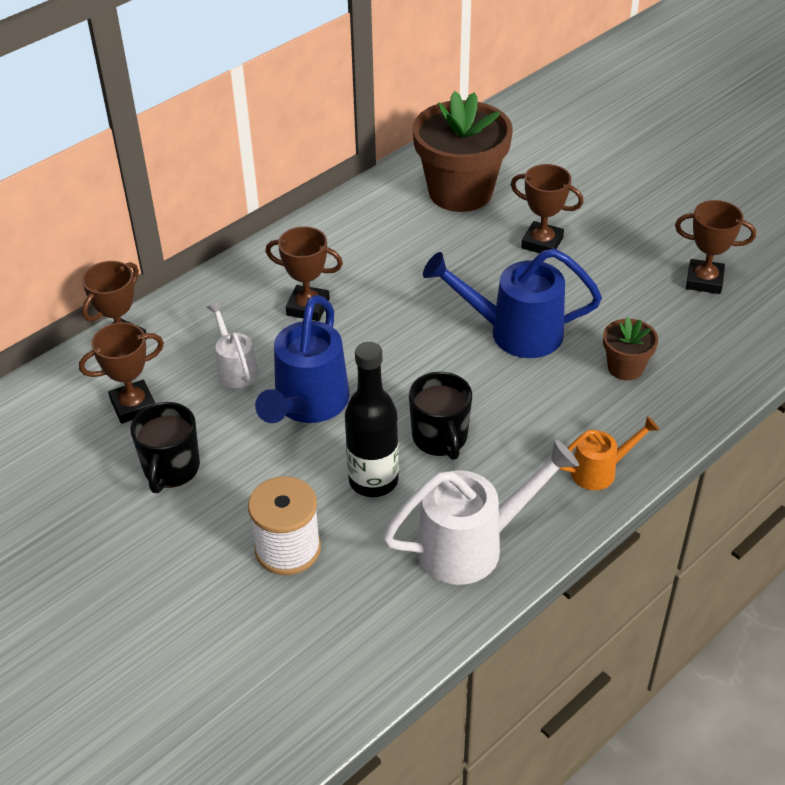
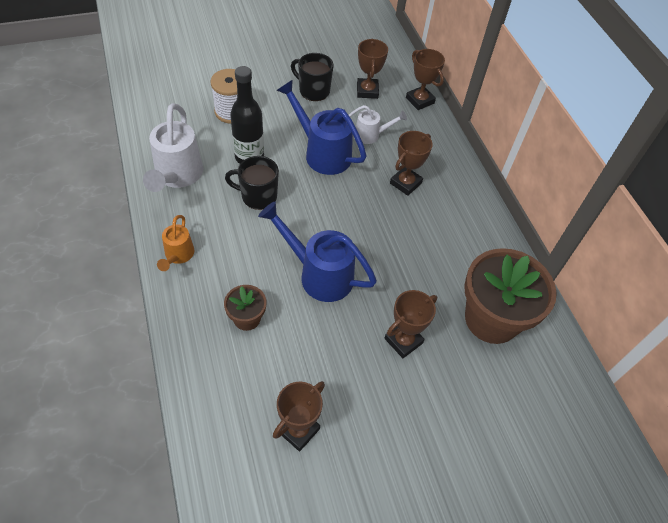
camera: 110 degrees right, 10 degrees up
blue watering can [423,248,602,358] -> blue watering can turned 90 degrees counterclockwise [258,202,377,302]

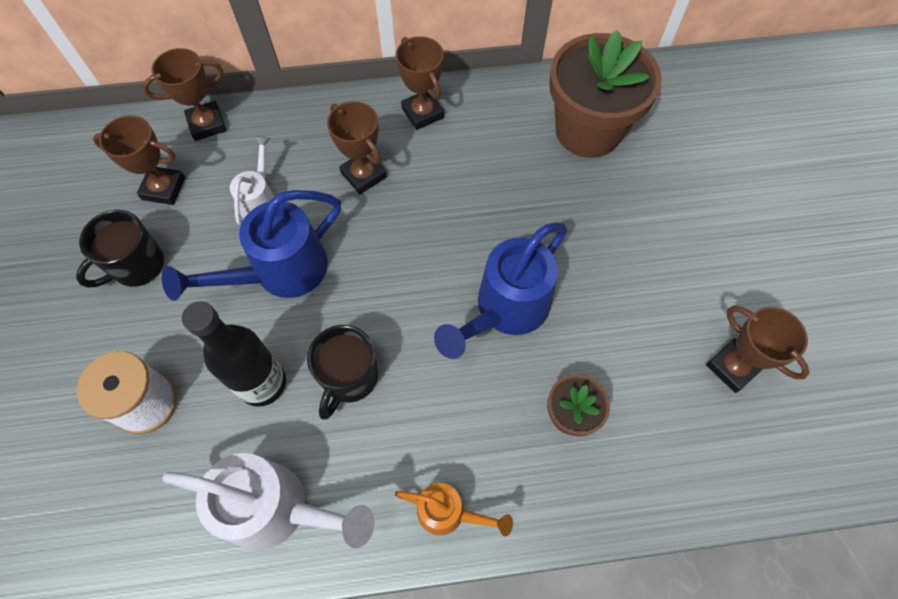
camera: 75 degrees left, 10 degrees up
brown trophy [384,290,437,358] -> brown trophy moved to [395,36,444,130]

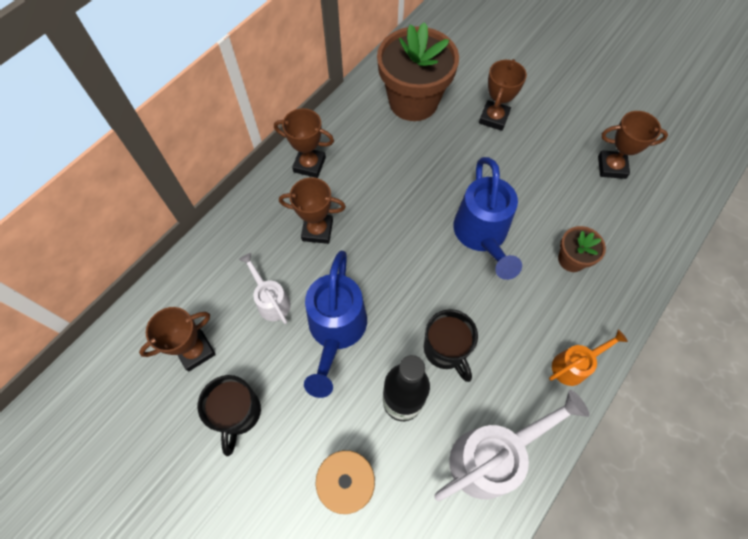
camera: 45 degrees left, 0 degrees up
brown trophy [143,48,227,141] -> brown trophy moved to [479,59,527,131]

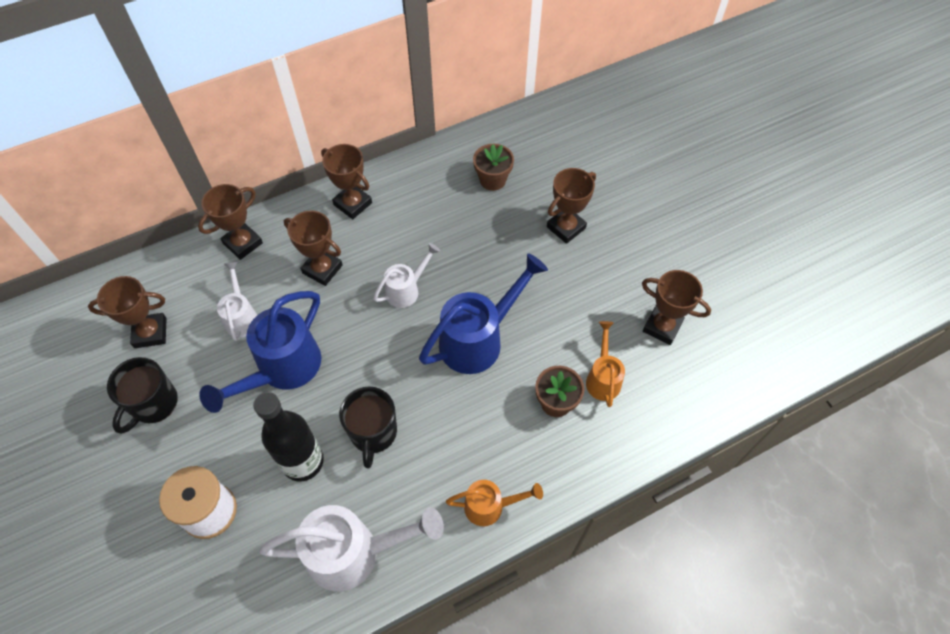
camera: 25 degrees right, 5 degrees down
brown flower pot [377,22,459,121] -> brown flower pot [473,144,514,191], size x0.48
blue watering can [453,157,522,280] -> blue watering can turned 150 degrees counterclockwise [419,253,548,374]
none -> brown trophy [198,184,263,260]
none -> white watering can [373,243,440,308]
none -> orange watering can [586,321,625,407]

